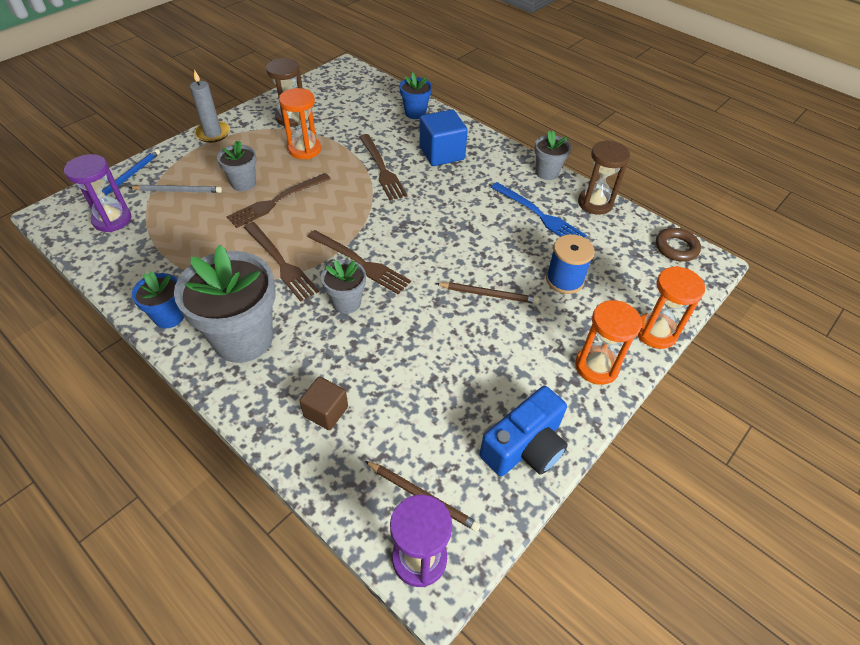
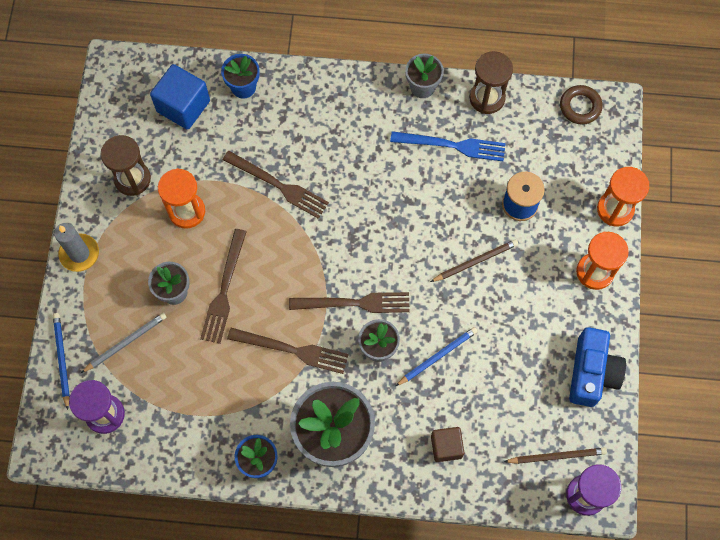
camera: 35 degrees left, 20 degrees up
blue cube [420,109,468,166] -> blue cube moved to [150,64,210,130]
none -> blue pencil [396,327,478,386]

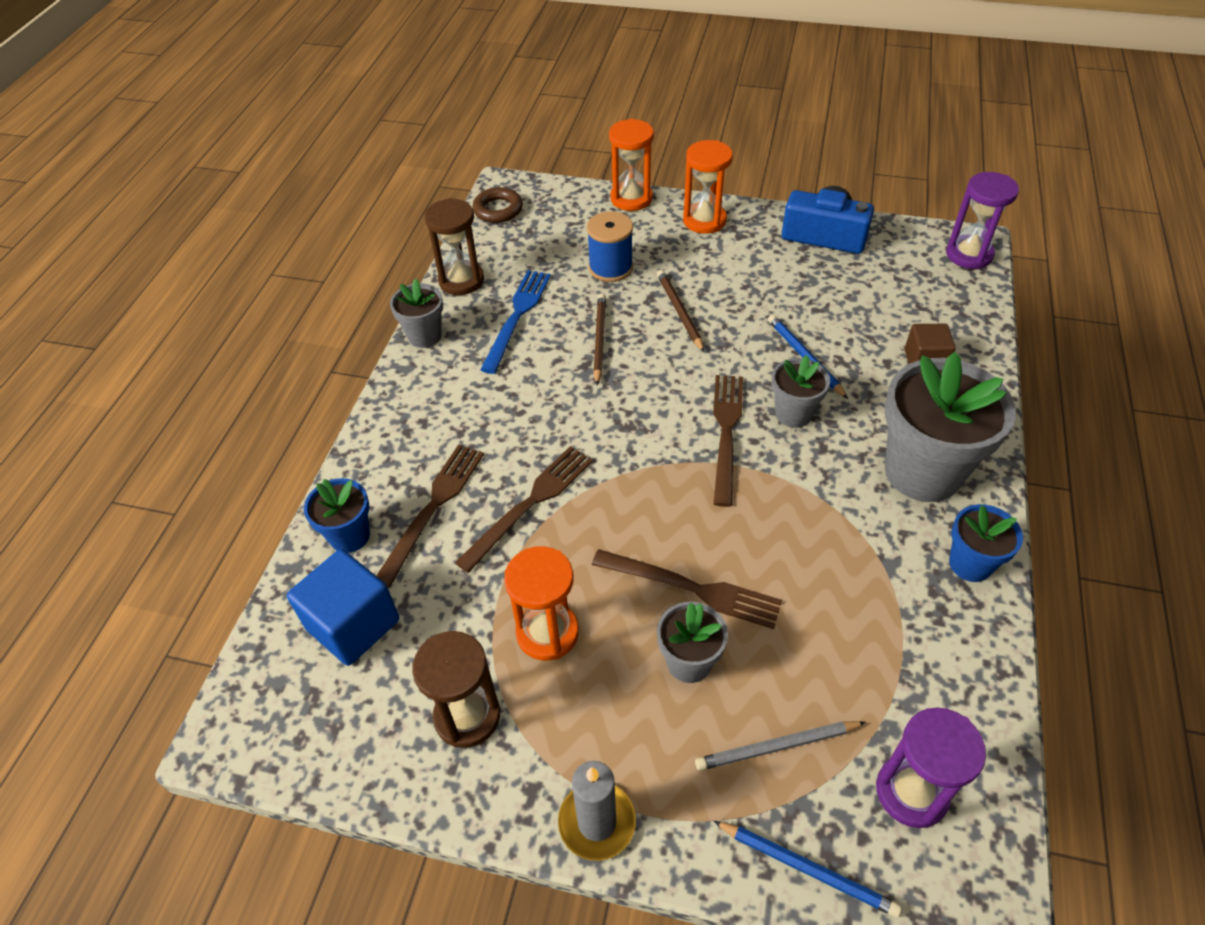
camera: 80 degrees left, 20 degrees down
blue pencil [53,313,70,410] -> blue pencil turned 150 degrees counterclockwise [713,821,902,917]
grey pencil [81,313,167,373] -> grey pencil turned 75 degrees counterclockwise [695,721,866,771]
brown fork [227,328,349,374] -> brown fork moved to [376,444,484,588]
brown pencil [504,447,607,464] -> brown pencil moved to [593,294,606,385]

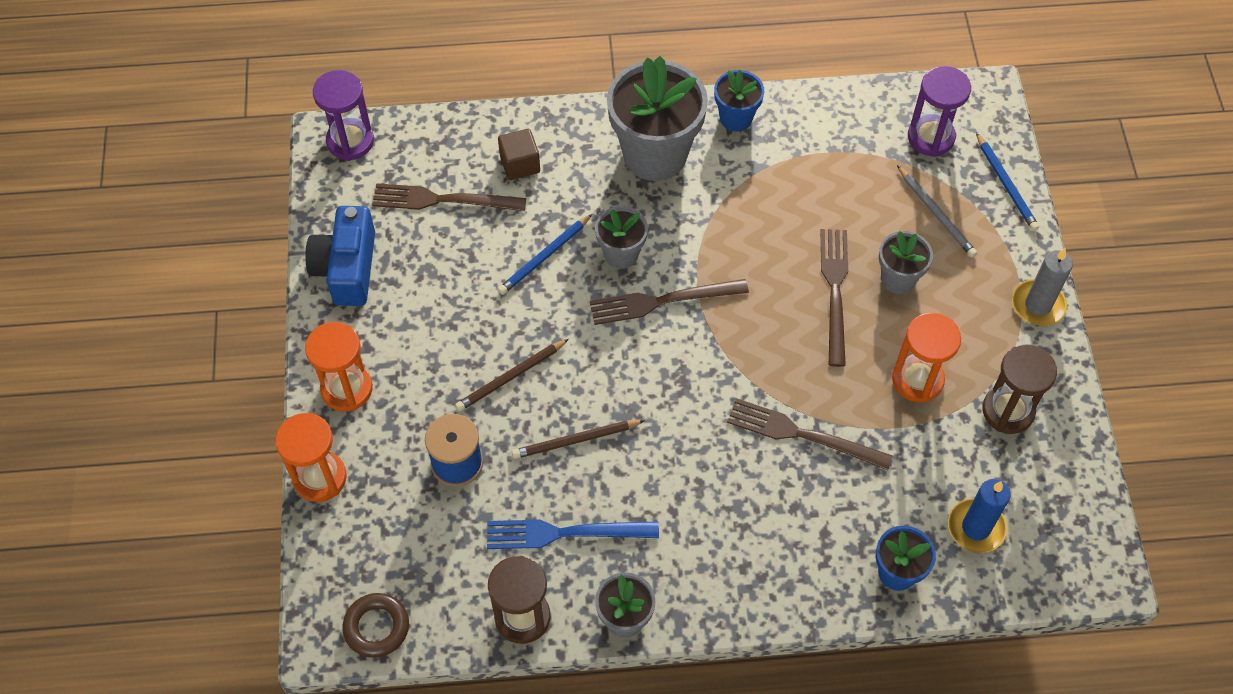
camera: 110 degrees left, 10 degrees up
blue cube [287,549,399,666] -> blue candle [948,479,1011,553]
brown fork [376,444,484,588] -> brown fork moved to [372,183,526,211]
blue pencil [713,821,902,917] -> blue pencil turned 150 degrees clockwise [976,133,1039,231]

